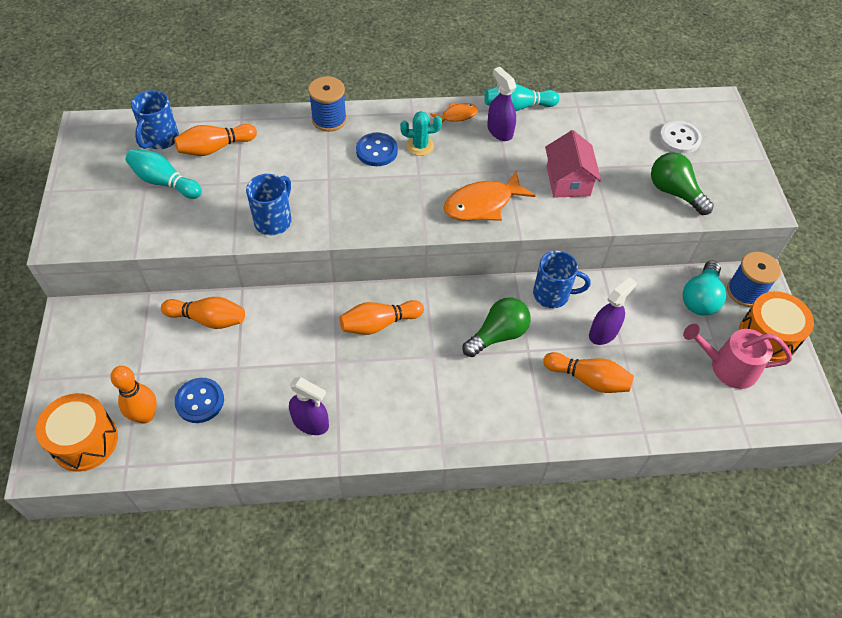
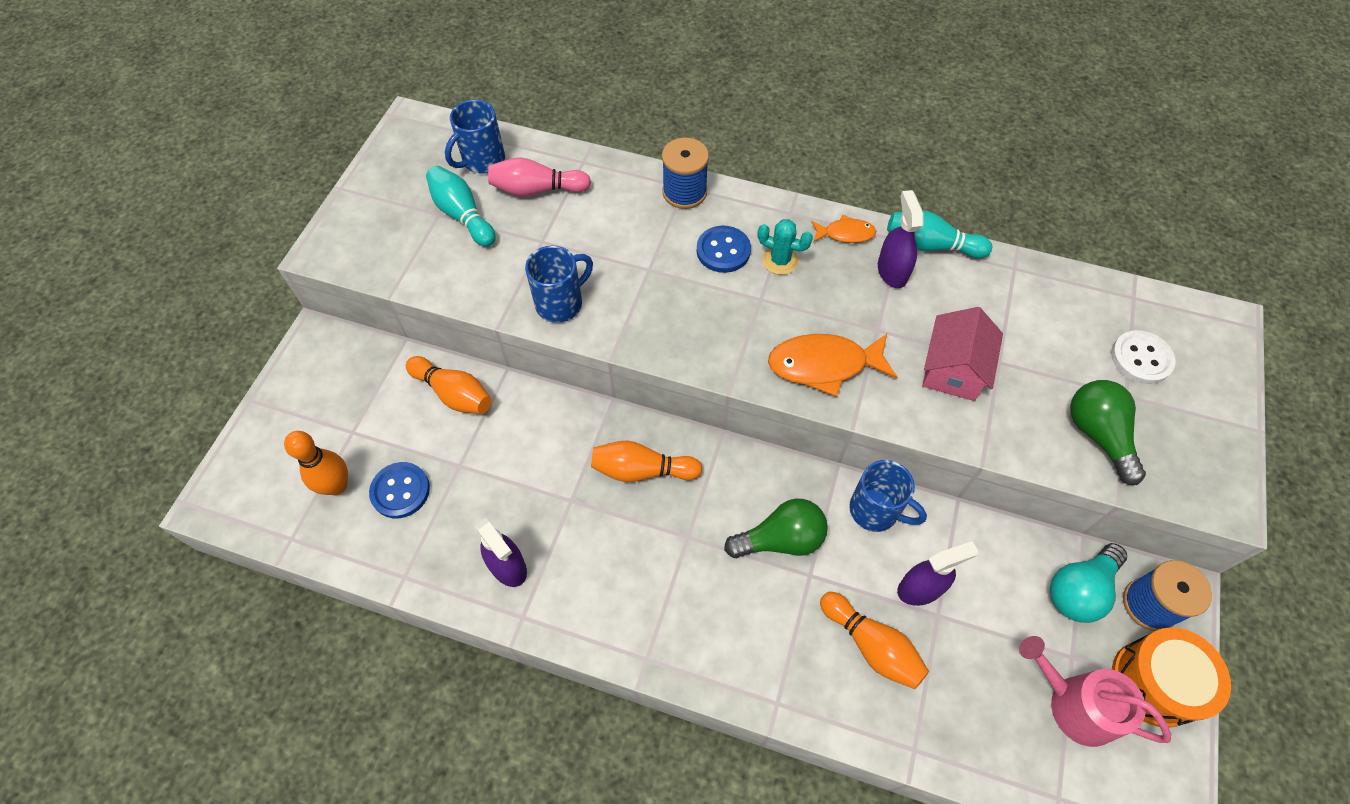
camera: 25 degrees right, 5 degrees up
orange drum [36,393,118,472] -> none
orange bowling pin [174,124,257,156] -> pink bowling pin [488,157,591,196]

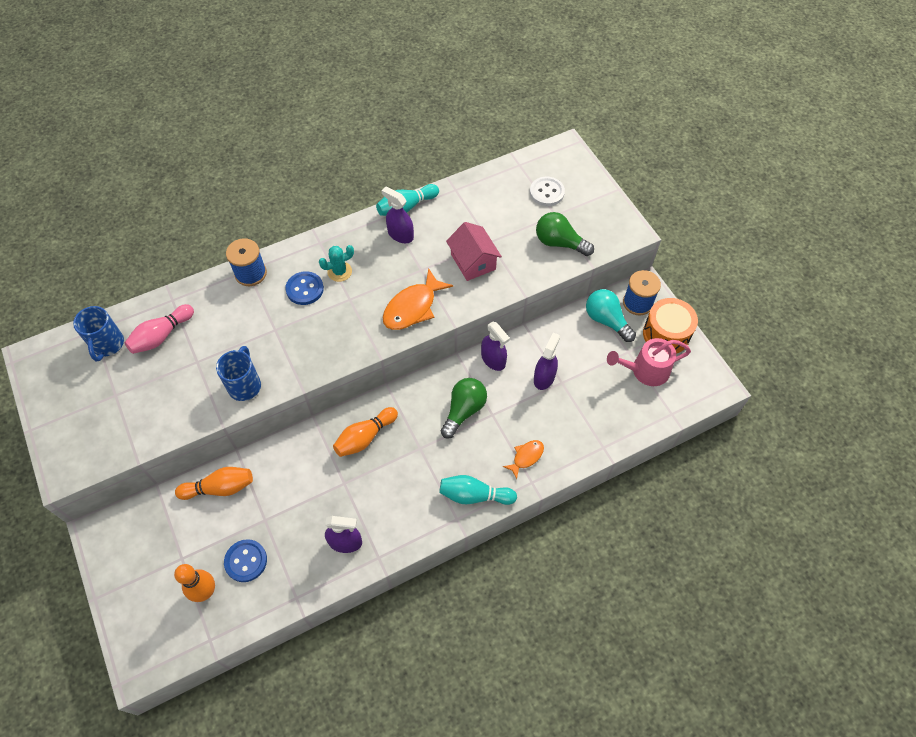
camera: 45 degrees left, 0 degrees up
turquoise bowling pin [426,166,496,247] -> turquoise bowling pin moved to [439,475,517,505]
orange fish [811,215,876,243] -> orange fish moved to [503,440,544,479]
orange bowling pin [820,592,929,689] -> none
blue mug [849,460,927,532] -> purple spray bottle [481,322,510,371]
turquoise light bulb [1050,543,1127,623] -> turquoise light bulb turned 135 degrees clockwise [586,289,636,342]

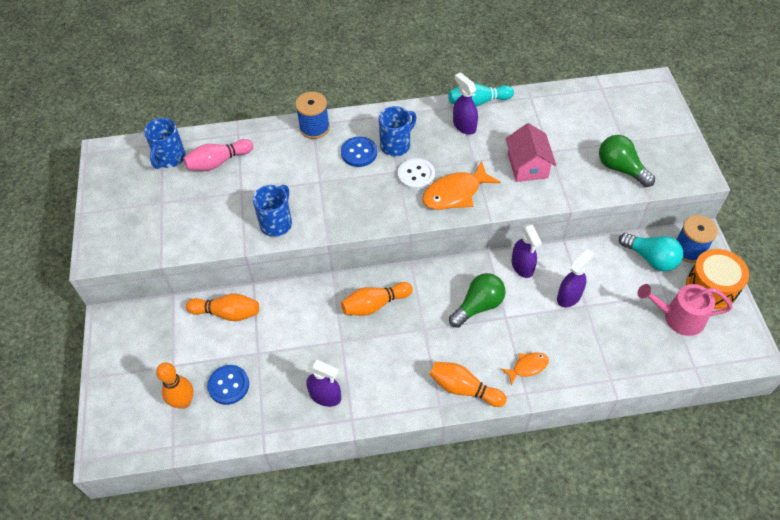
camera: 20 degrees right, 5 degrees down
turquoise cactus [319,245,354,282] -> blue mug [379,106,416,156]
turquoise bowling pin [439,475,517,505] -> orange bowling pin [429,362,507,407]
white button [530,177,565,206] -> white button moved to [398,158,435,190]
turquoise light bulb [586,289,636,342] -> turquoise light bulb turned 150 degrees clockwise [619,233,683,271]

